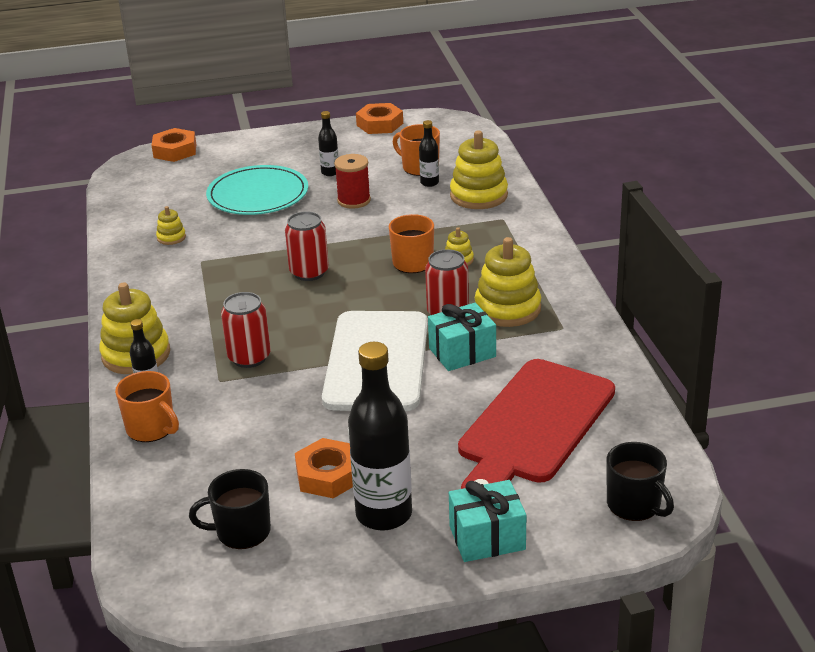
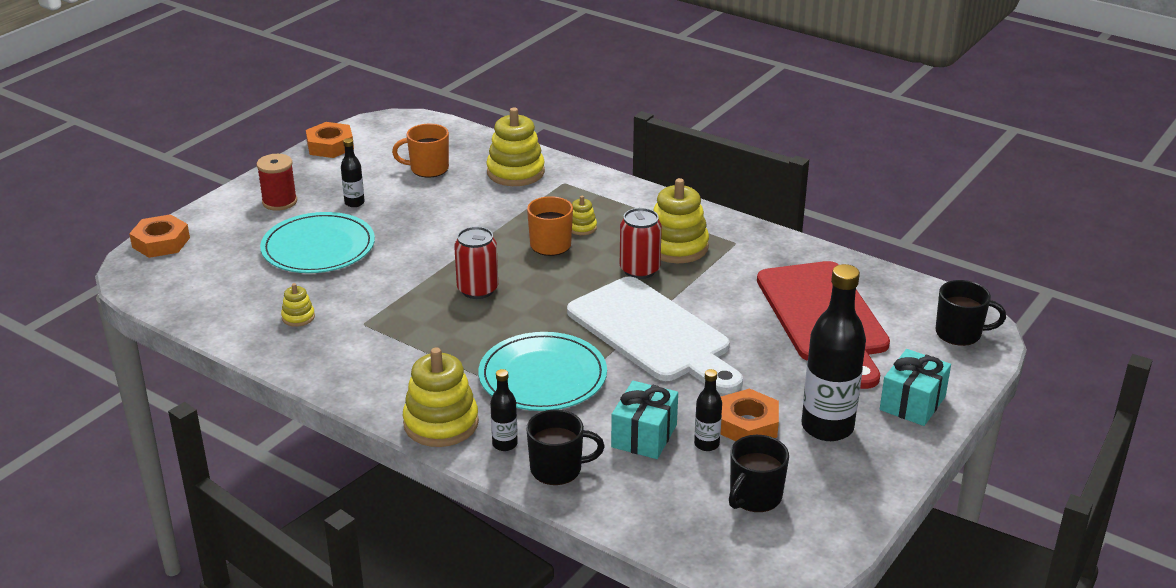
camera: 45 degrees left, 0 degrees up
orange mug [115,371,179,442] -> black mug [526,409,605,485]
red can [221,292,271,368] -> turquoise plate [478,332,607,411]
red spool [334,154,371,209] -> red spool moved to [257,154,297,211]
black bottle [419,120,439,187] -> black bottle moved to [694,369,722,451]
turquoise gift [428,303,496,371] -> turquoise gift moved to [611,381,678,459]

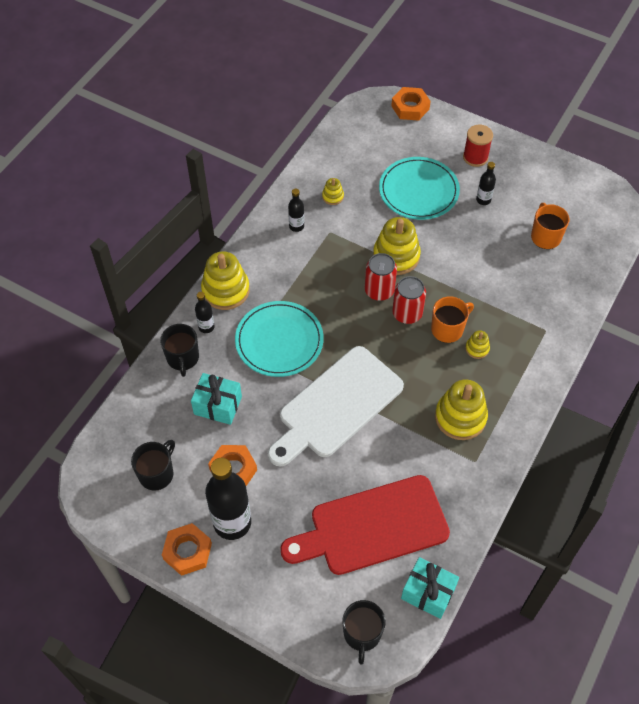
camera: 85 degrees right, 25 degrees up
orange nut [306,122,354,158] -> orange nut moved to [162,523,212,576]
yellow stacking toy [486,108,545,186] -> yellow stacking toy moved to [373,217,421,275]
red can [620,208,662,279] -> red can moved to [392,276,426,324]
black bottle [694,369,722,451] -> black bottle moved to [288,189,304,232]
black mug [729,435,789,512] -> black mug turned 90 degrees clockwise [131,440,175,490]
turquoise gift [880,349,951,426] -> turquoise gift moved to [401,557,459,619]

